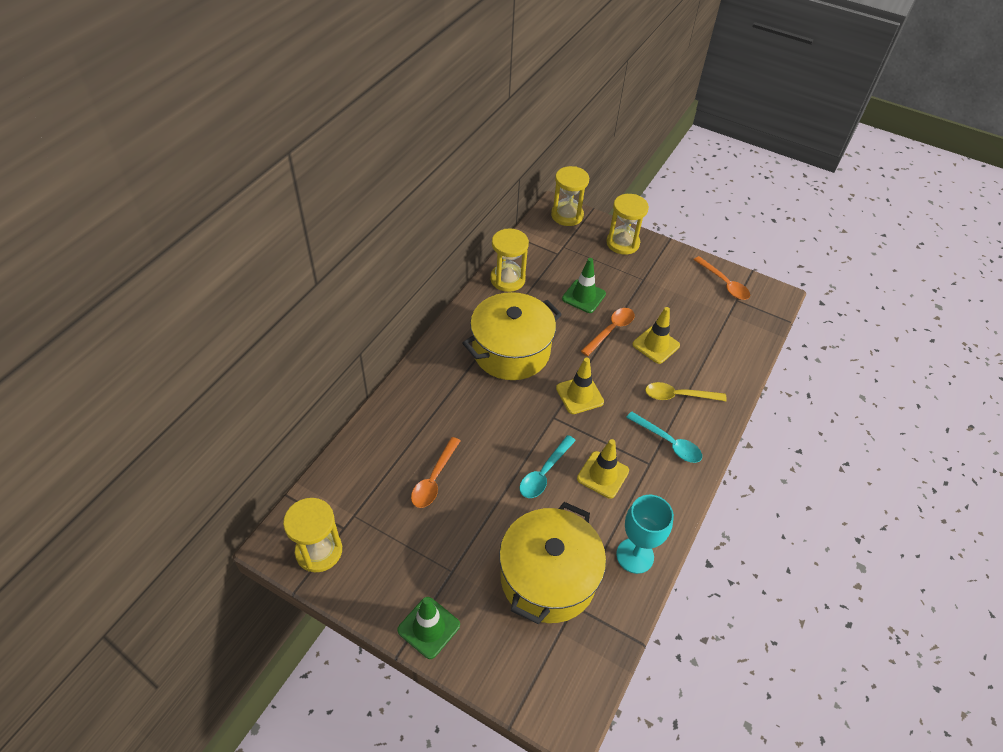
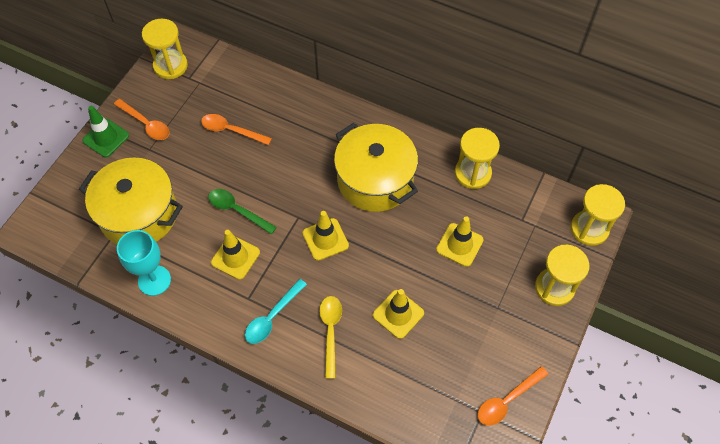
camera: 90 degrees right, 10 degrees up
turquoise spoon [520,435,576,498] -> green spoon [208,189,277,234]
green traffic cone [562,258,606,313] -> yellow traffic cone [436,216,484,267]
orange spoon [581,308,635,356] -> orange spoon moved to [114,99,170,140]

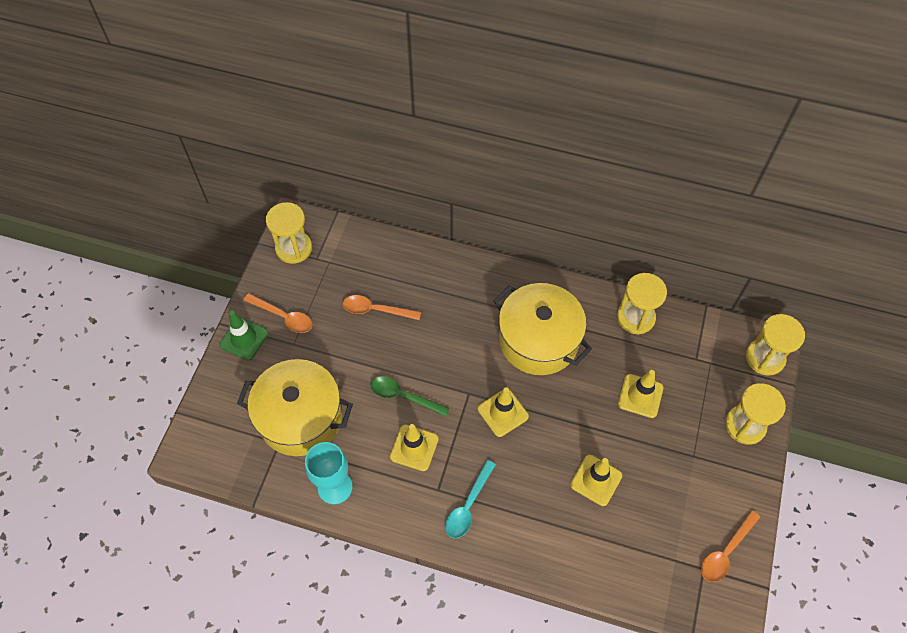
camera: 10 degrees left, 0 degrees up
yellow spoon [319,296,342,379] -> none

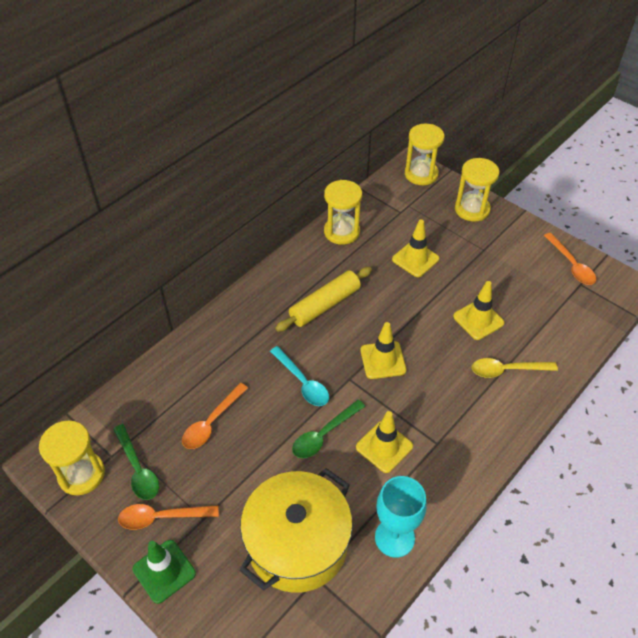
camera: 65 degrees left, 10 degrees down
orange spoon [243,293,312,333] -> orange spoon turned 150 degrees counterclockwise [118,504,219,530]
turquoise spoon [445,460,496,538] -> turquoise spoon moved to [270,346,329,406]
yellow pot [493,283,592,375] -> yellow rolling pin [275,267,372,332]
none -> green spoon [113,424,159,500]
none -> yellow spoon [472,358,558,378]

